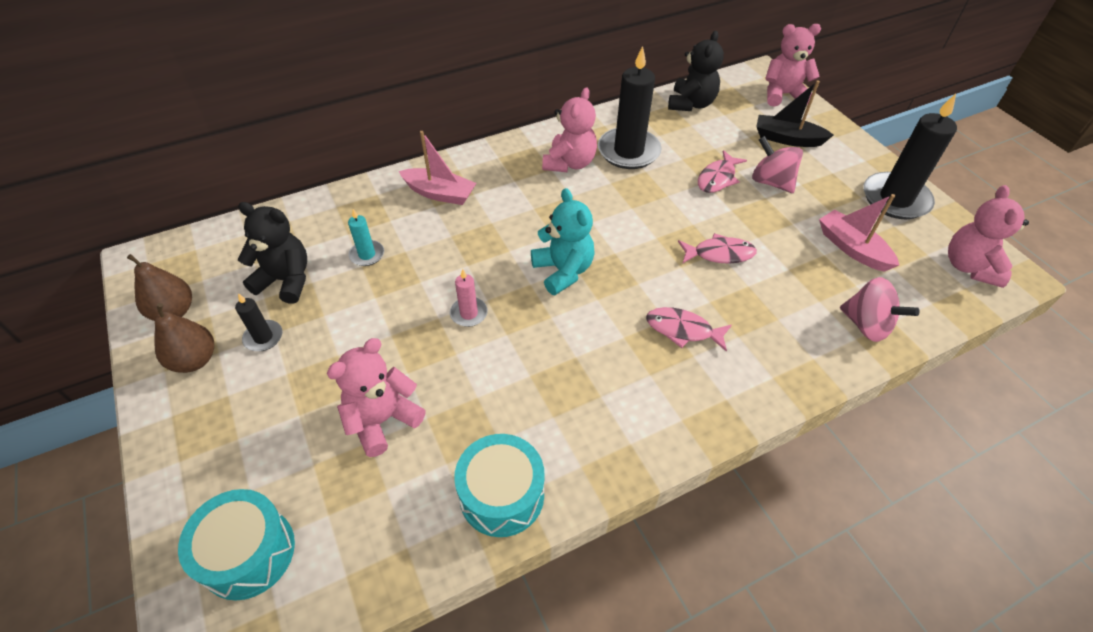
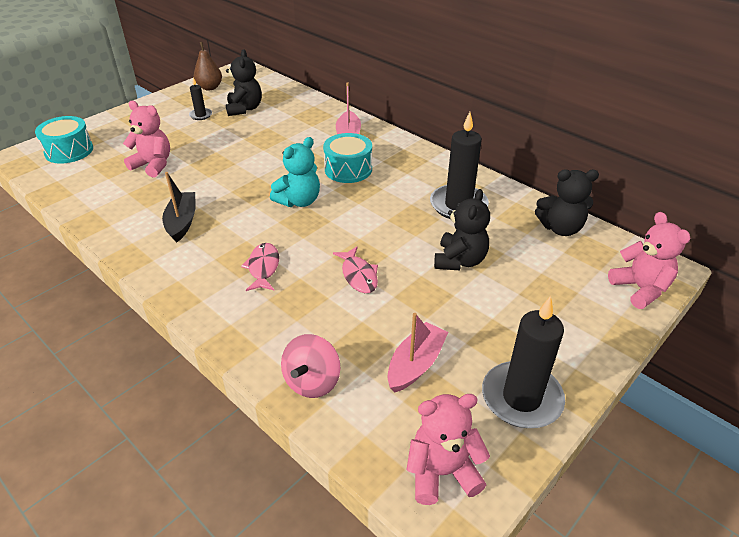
camera: 70 degrees right, 10 degrees down
brown pear [154,303,214,373] -> none
turquoise candle [348,209,384,266] -> none
pink candle [450,269,488,327] -> none
turquoise drum [454,434,545,537] -> turquoise drum moved to [323,133,372,183]
pink teddy bear [542,87,597,172] -> none
pink fish [698,150,747,193] -> black teddy bear [434,189,490,270]
pink spinning top [752,136,803,193] -> none
black boat [756,81,833,147] -> black boat moved to [162,172,196,243]

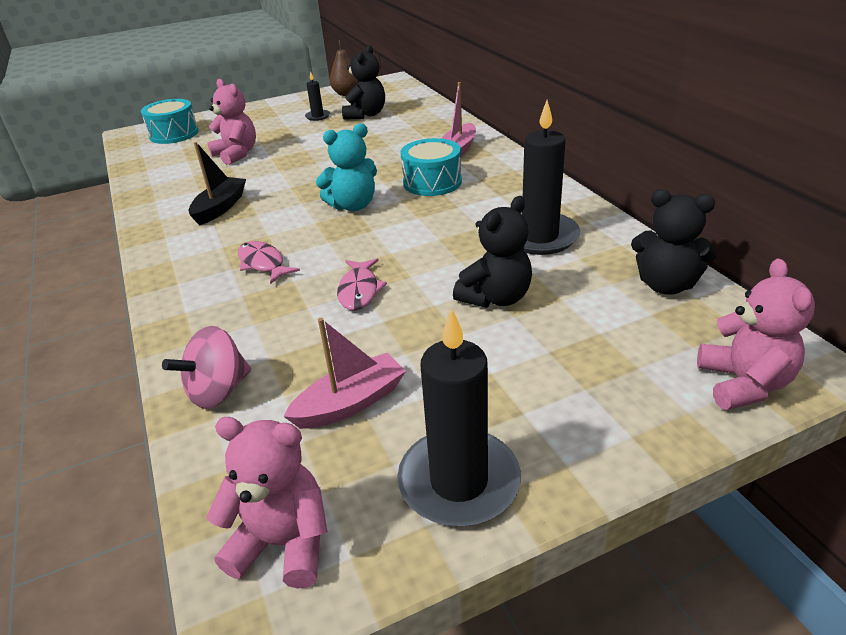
camera: 25 degrees right, 5 degrees down
pink fish [241,243,279,291] -> pink fish turned 60 degrees counterclockwise [238,241,300,284]

